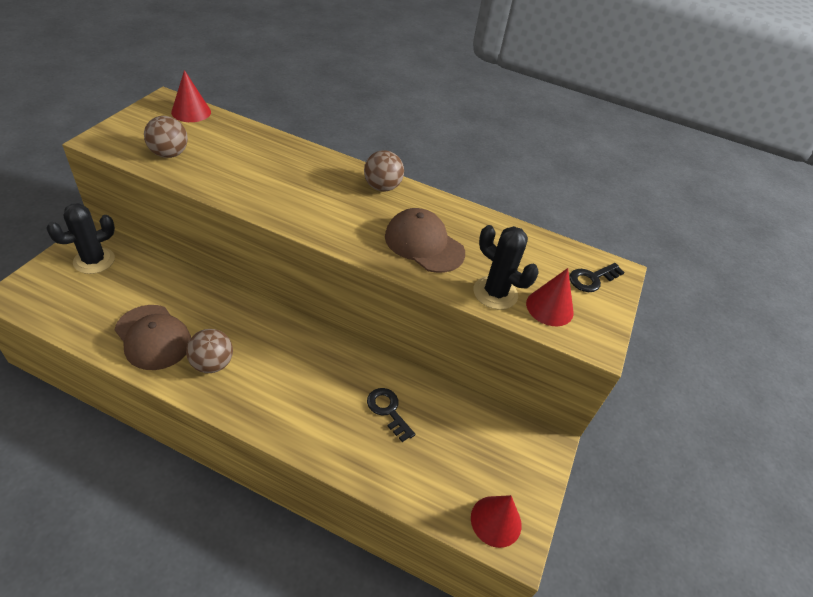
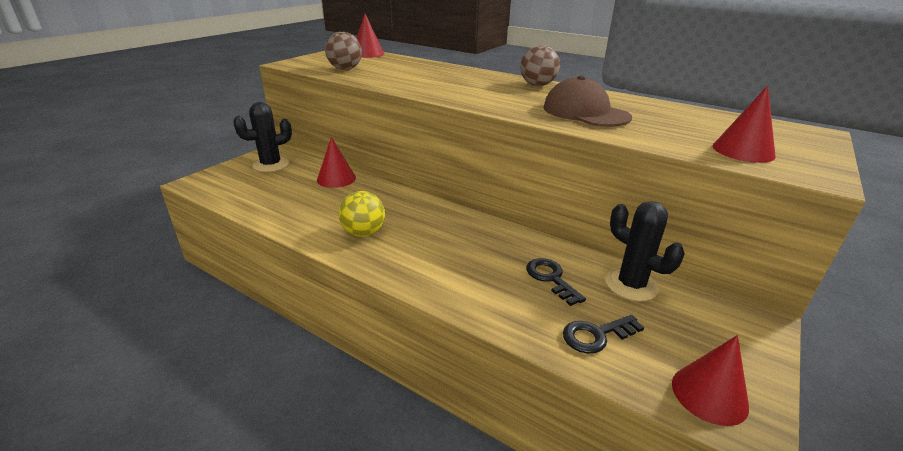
camera: 15 degrees right, 15 degrees down
brown cap [114,305,191,370] -> none
brown ball [186,329,233,373] -> yellow ball [339,191,385,237]
black cactus [474,225,539,310] -> black cactus moved to [605,201,685,301]
black key [569,263,625,292] -> black key moved to [563,315,644,354]
none -> red cone [317,137,356,188]

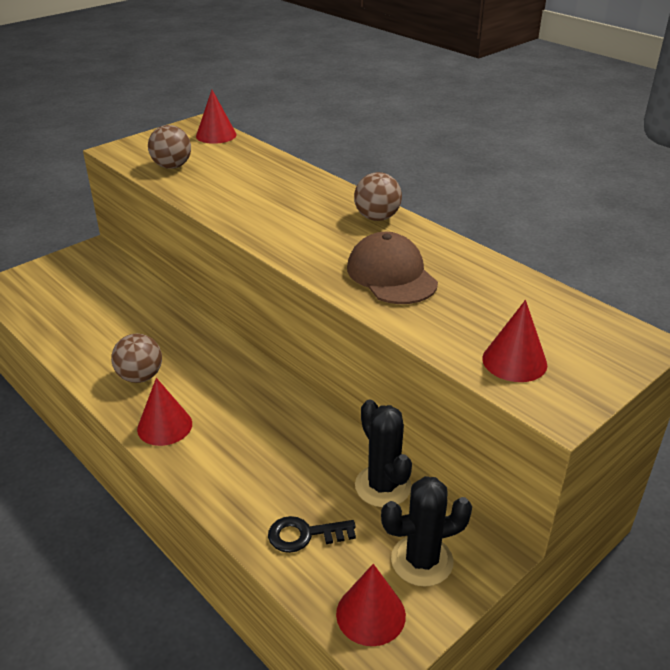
camera: 15 degrees right, 5 degrees up
black cactus [233,102,292,172] -> black cactus moved to [381,476,472,587]
red cone [317,137,356,188] -> red cone moved to [137,378,192,446]
yellow ball [339,191,385,237] -> brown ball [111,334,162,383]
black key [526,258,586,306] -> none

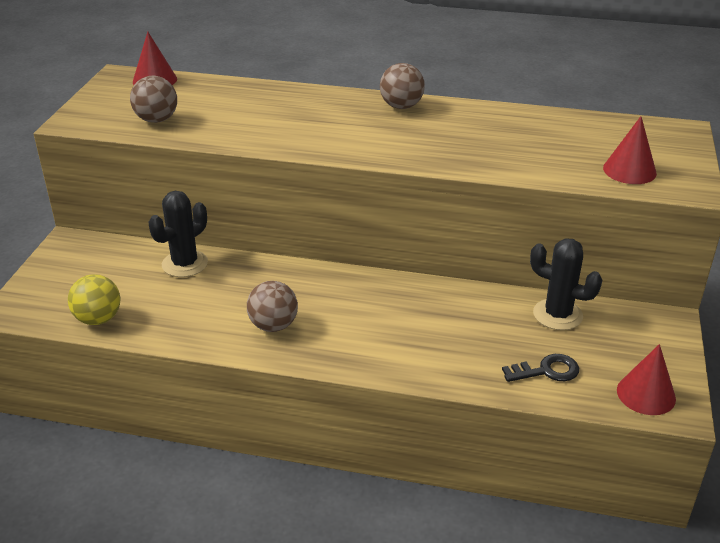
camera: 35 degrees left, 0 degrees up
red cone [137,378,192,446] -> none
black key [268,516,356,553] -> black key turned 150 degrees counterclockwise [502,354,579,382]
brown cap [347,232,438,304] -> none
black cactus [381,476,472,587] -> black cactus moved to [148,191,208,277]
none -> yellow ball [68,274,120,325]

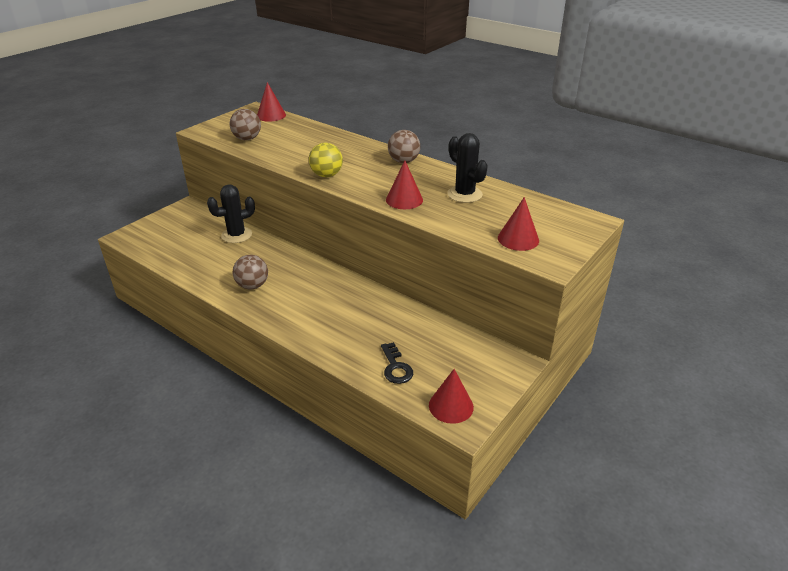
camera: 25 degrees right, 0 degrees up
yellow ball [68,274,120,325] -> yellow ball moved to [309,143,343,177]
black key [502,354,579,382] -> black key turned 60 degrees clockwise [381,342,413,384]
black cactus [530,238,602,330] -> black cactus moved to [447,133,488,203]
none -> red cone [386,161,423,209]

